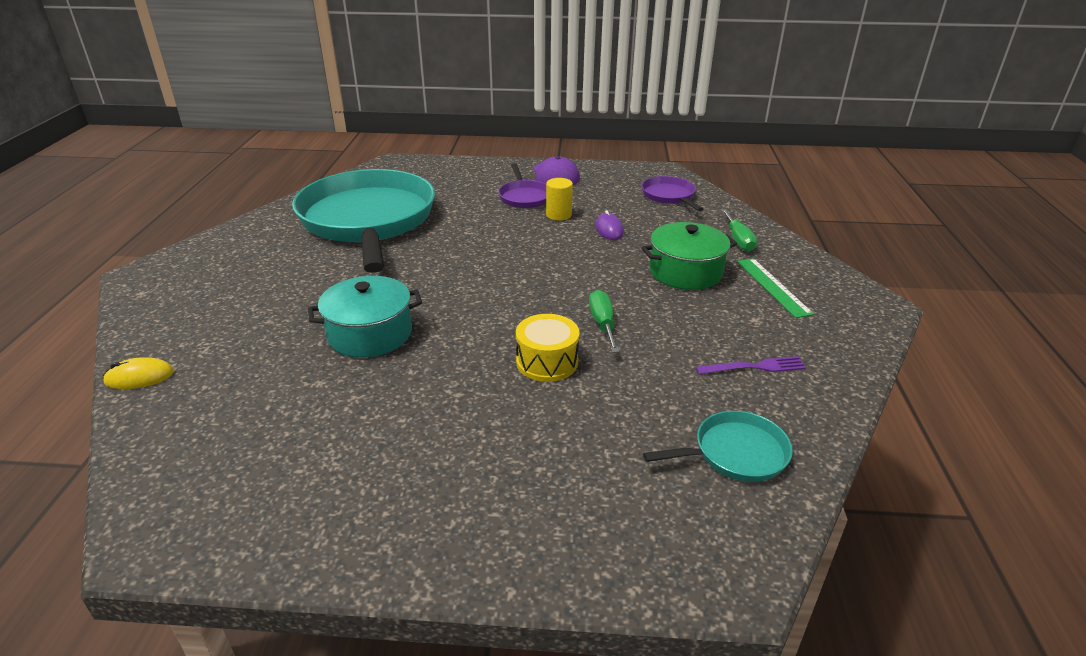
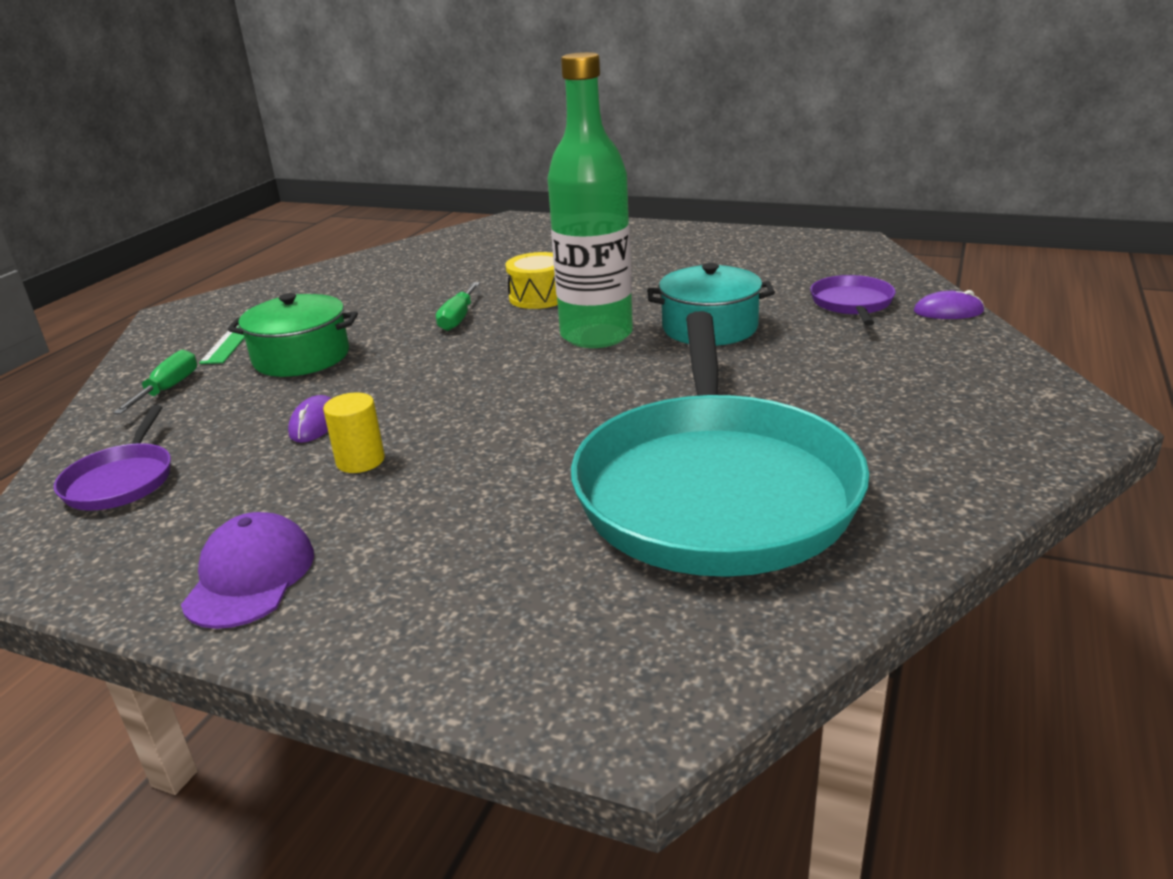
camera: 160 degrees left, 5 degrees down
yellow mouse [103,357,174,389] -> purple mouse [914,290,985,319]
purple pan [498,163,546,208] -> purple pan moved to [810,275,896,326]
turquoise pan [643,411,793,482] -> none
purple fork [696,356,806,375] -> none
none -> green bottle [547,52,633,348]

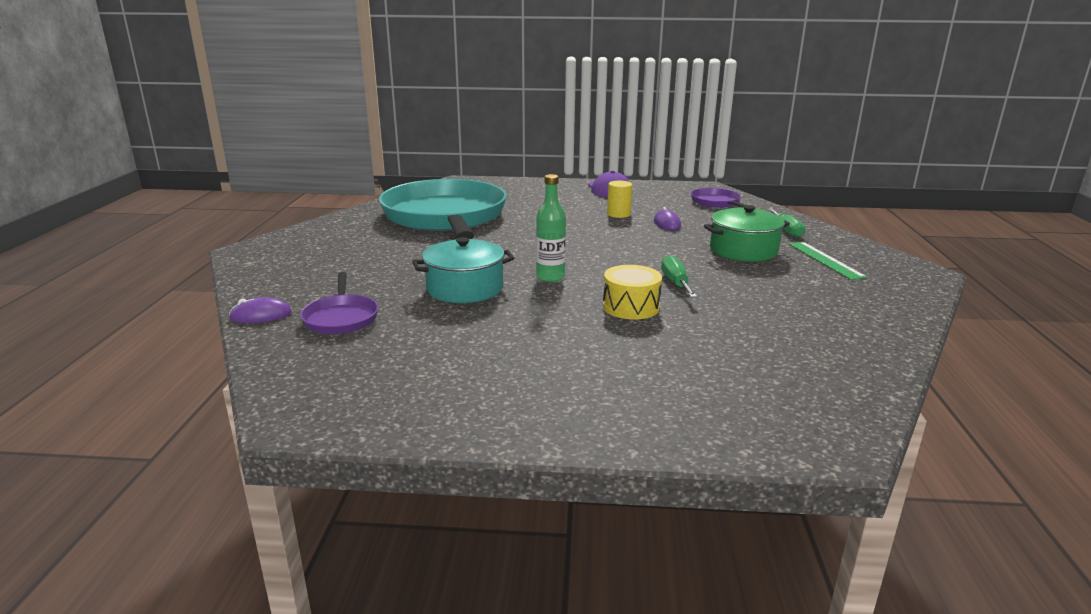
camera: 160 degrees right, 5 degrees down
green bottle [547,52,633,348] -> green bottle [536,174,566,282], size x0.51

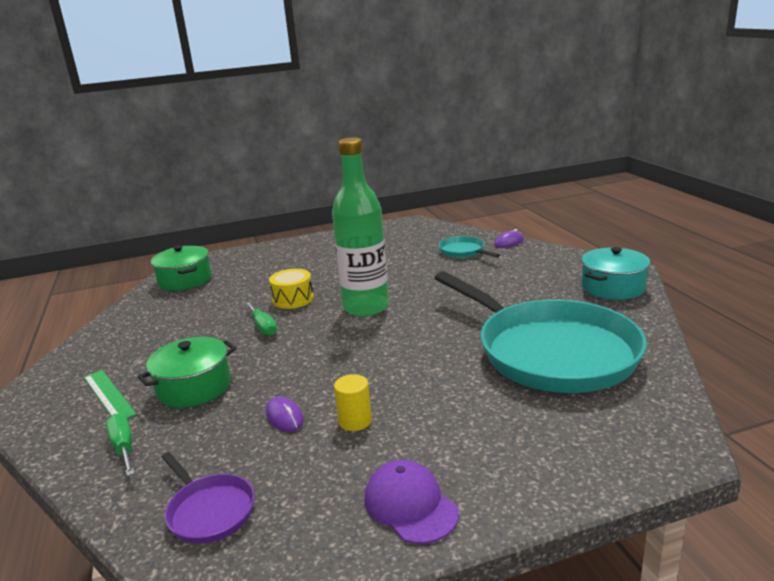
camera: 160 degrees right, 0 degrees up
purple pan [300,272,378,334] -> turquoise pan [438,236,500,258]
turquoise pot [412,237,514,303] -> turquoise pot moved to [581,247,650,300]
green bottle [536,174,566,282] -> green bottle [332,138,389,316], size x1.96
none -> green pot [151,245,212,291]

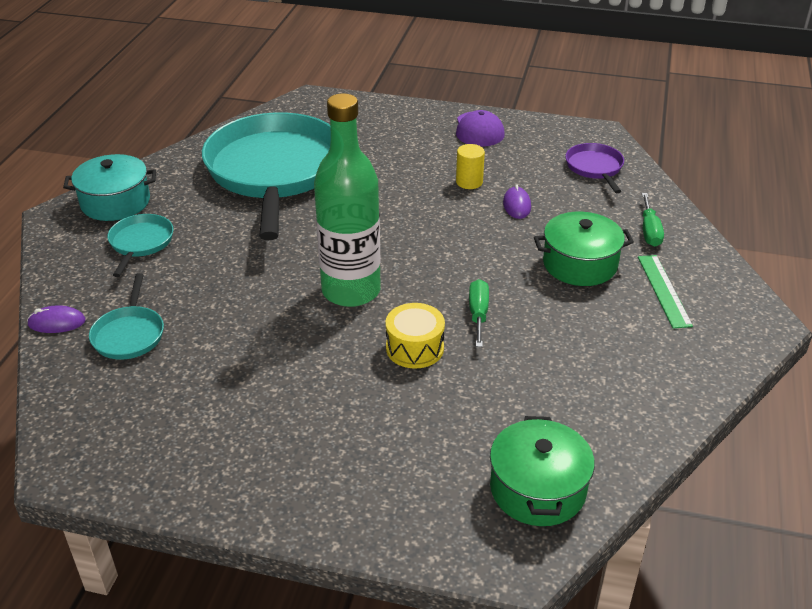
camera: 150 degrees left, 15 degrees up
none -> turquoise pan [107,214,173,277]

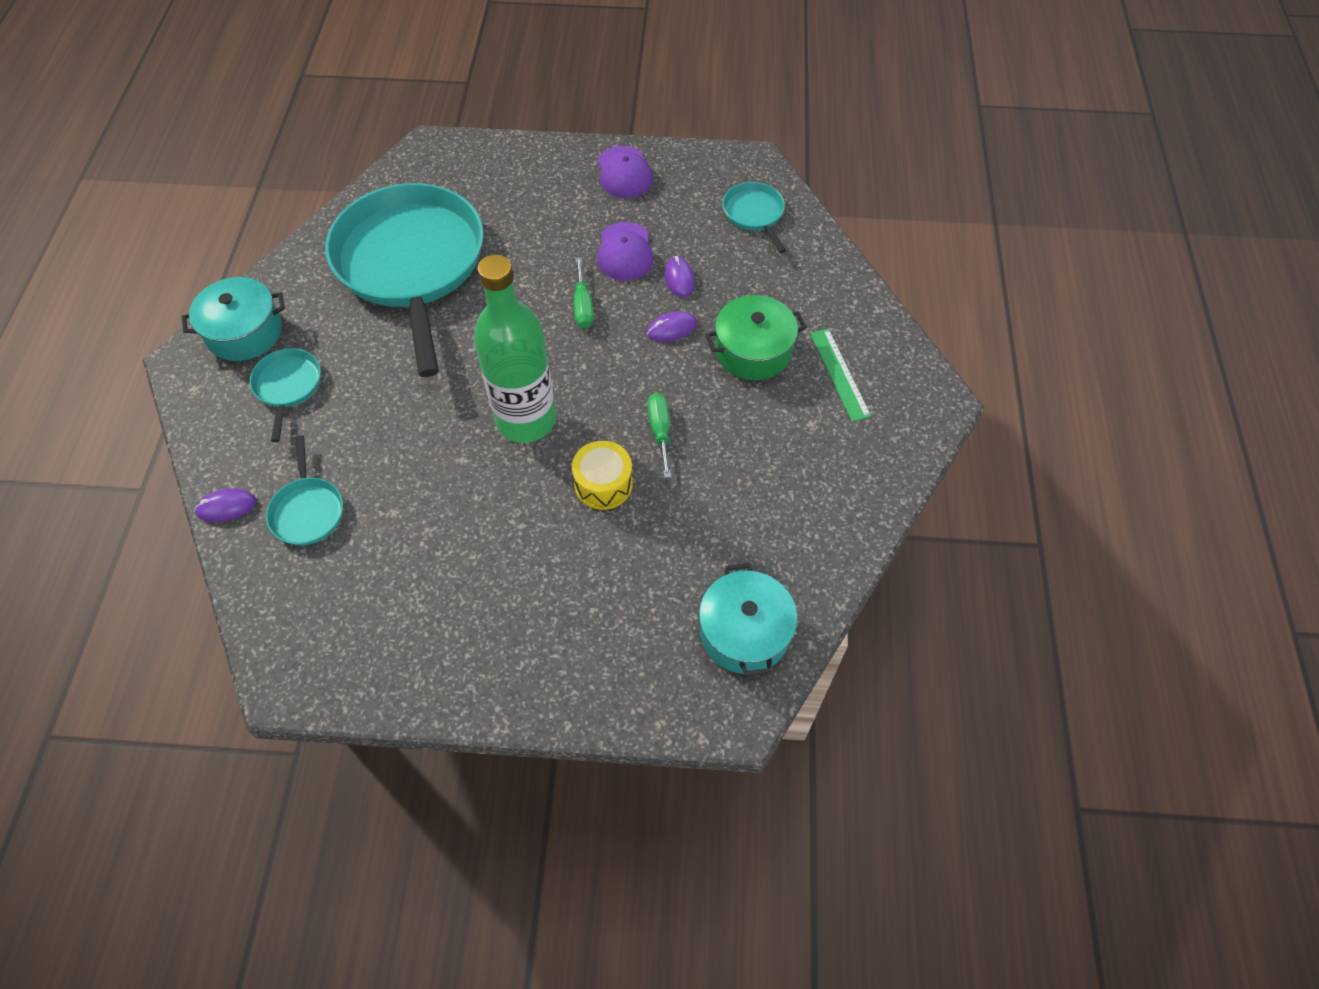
camera: 10 degrees left, 20 degrees up
yellow cylinder [456,144,485,189] -> purple cap [597,222,653,281]
green pot [490,416,595,526] -> turquoise pot [699,563,798,677]
purple pan [565,143,624,193] -> turquoise pan [722,182,786,253]
green screwdriver [642,193,664,247] -> green screwdriver moved to [574,257,594,329]
none -> purple mouse [647,311,697,342]

